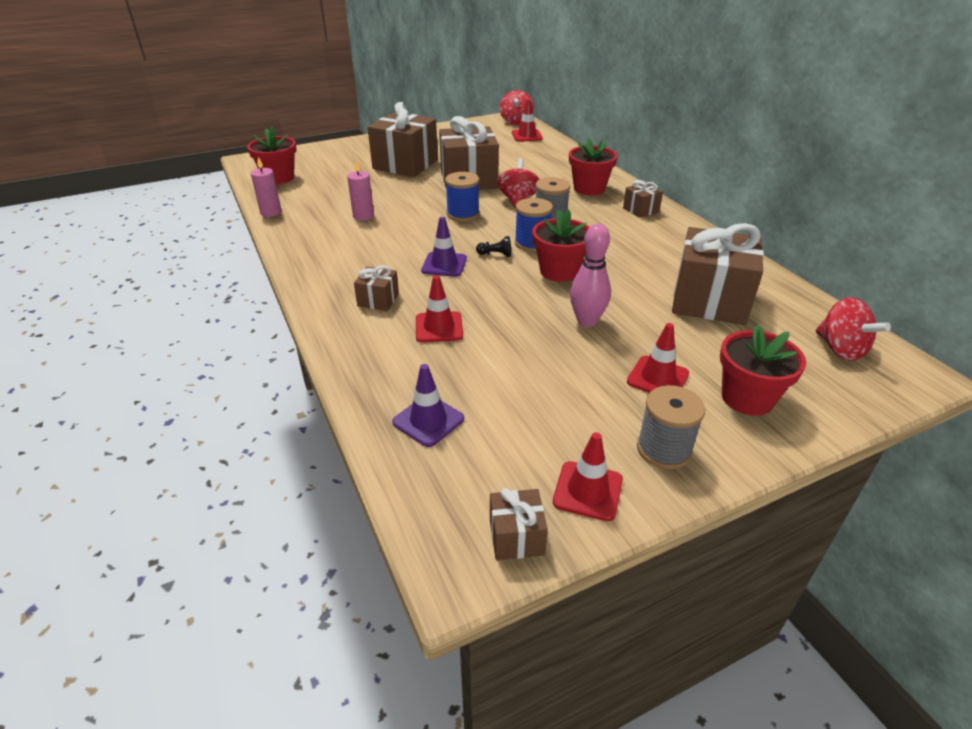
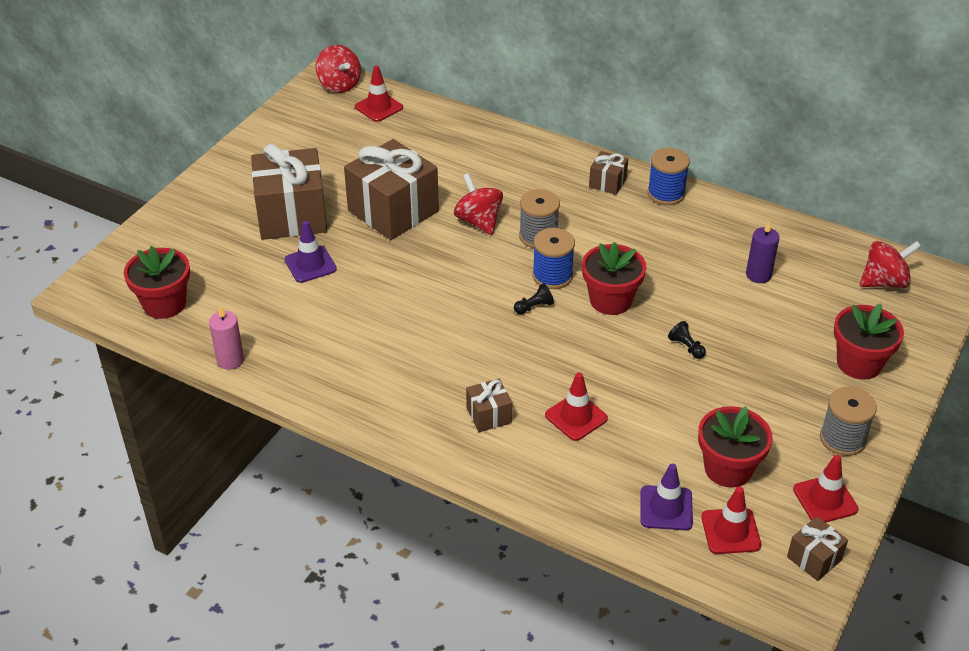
camera: 35 degrees left, 5 degrees up
pink candle [347,160,374,221] -> none
purple traffic cone [421,217,467,277] -> purple traffic cone moved to [285,221,337,283]
blue spool [445,172,480,222] -> blue spool moved to [647,148,690,205]
red flower pot [569,138,618,195] -> red flower pot moved to [698,406,773,488]
pink bowling pin [570,224,611,327] -> black pawn [668,321,706,359]
red traffic cone [627,323,689,393] -> red traffic cone moved to [701,487,761,554]
brown gift [672,223,764,325] -> purple candle [746,222,779,283]
red spinning top [816,297,891,361] -> red spinning top turned 45 degrees counterclockwise [860,241,921,288]

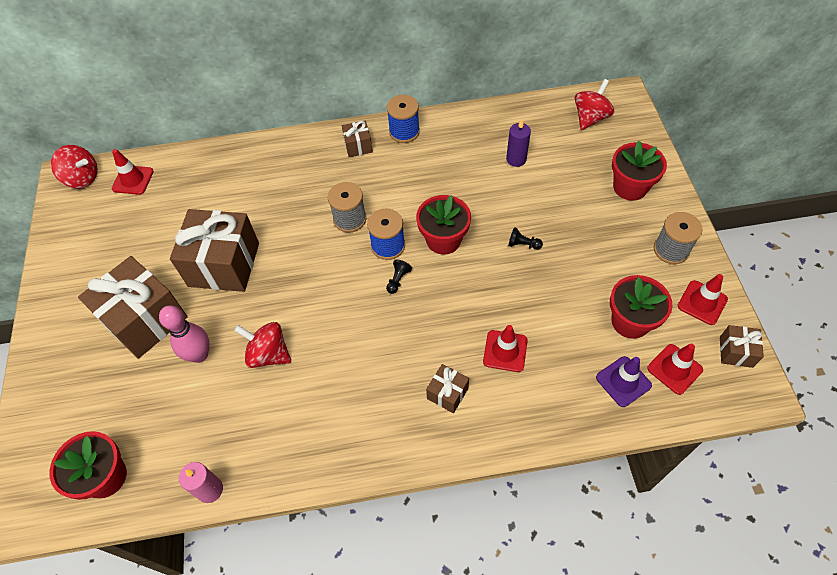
camera: 35 degrees left, 15 degrees up
purple traffic cone [285,221,337,283] -> pink bowling pin [159,305,209,363]
red spinning top [454,173,503,235] -> red spinning top moved to [234,322,291,368]

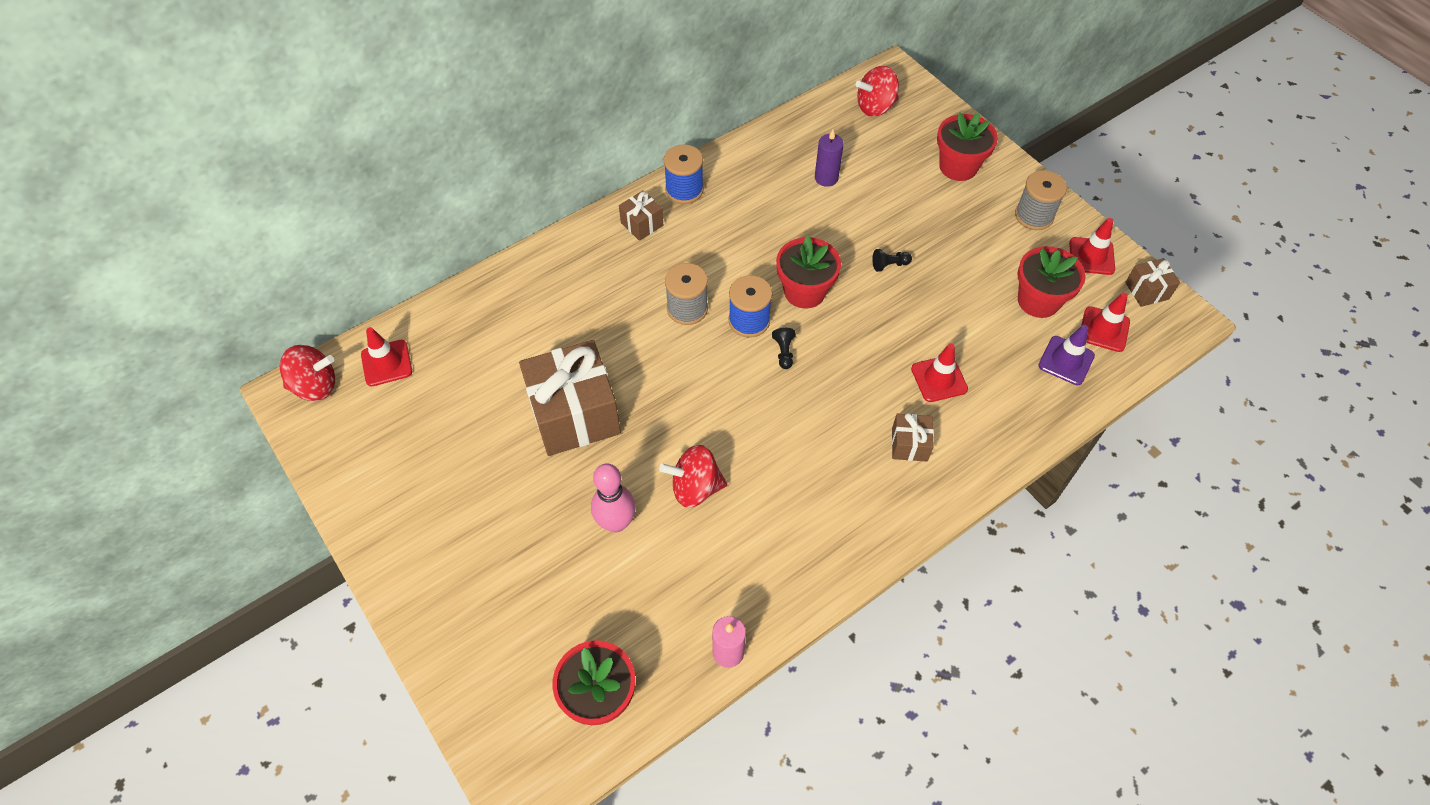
camera: 30 degrees left, 0 degrees up
brown gift [78,256,188,359] -> none
red spinning top [575,79,614,130] -> red spinning top turned 120 degrees counterclockwise [856,66,899,117]

